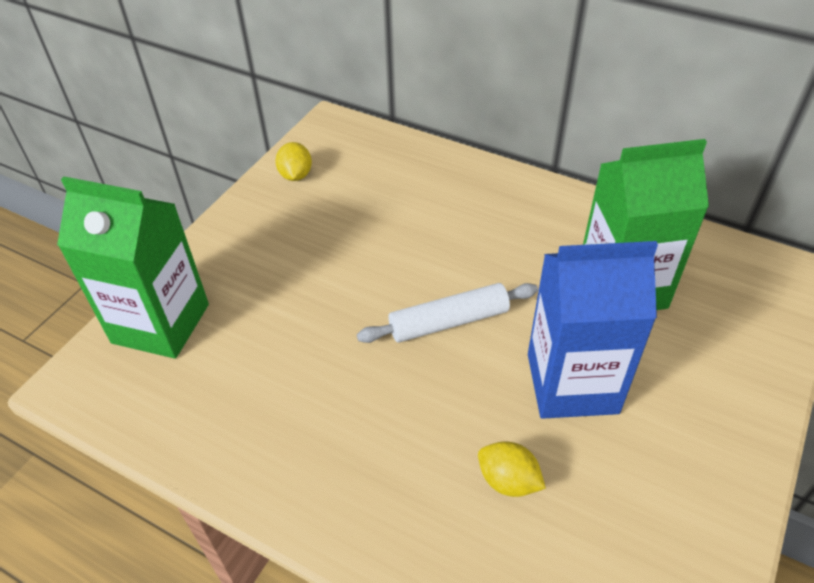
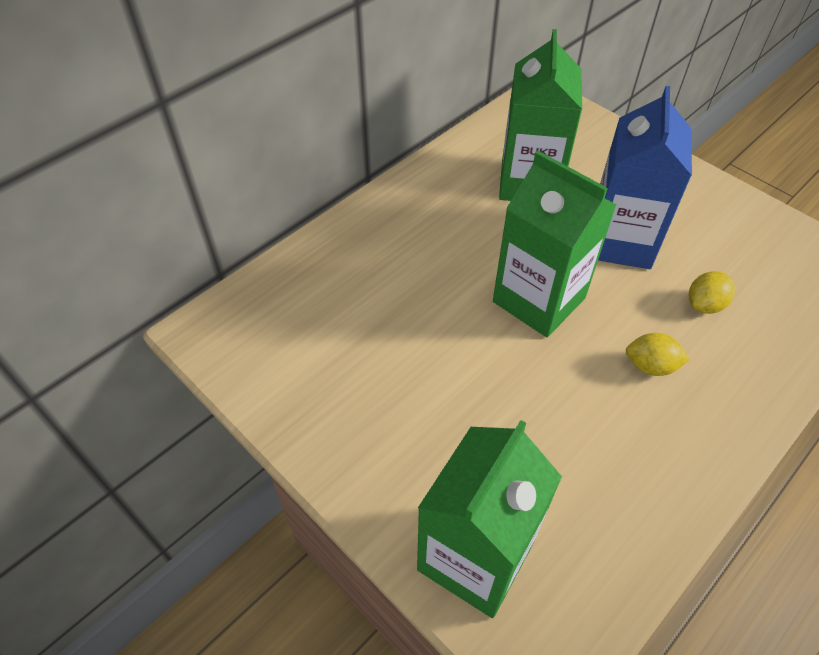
camera: 75 degrees left, 5 degrees up
yellow lemon [275,142,312,181] -> yellow lemon moved to [626,333,690,376]
white rolling pin [357,283,538,343] -> green carton [493,151,617,337]

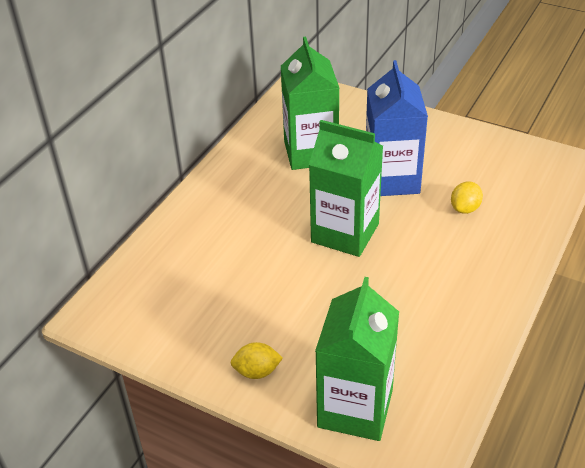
camera: 15 degrees left, 10 degrees down
yellow lemon [626,333,690,376] -> yellow lemon moved to [231,342,283,379]

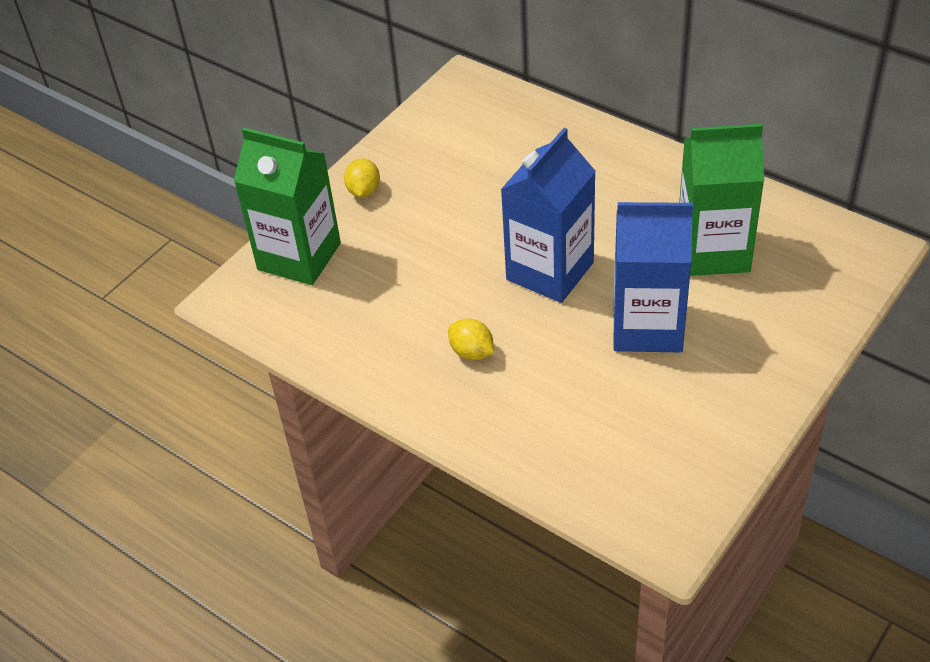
camera: 100 degrees right, 5 degrees up
green carton [309,120,383,257] -> blue carton [501,128,596,303]
yellow lemon [451,182,483,214] -> yellow lemon moved to [448,319,494,360]

